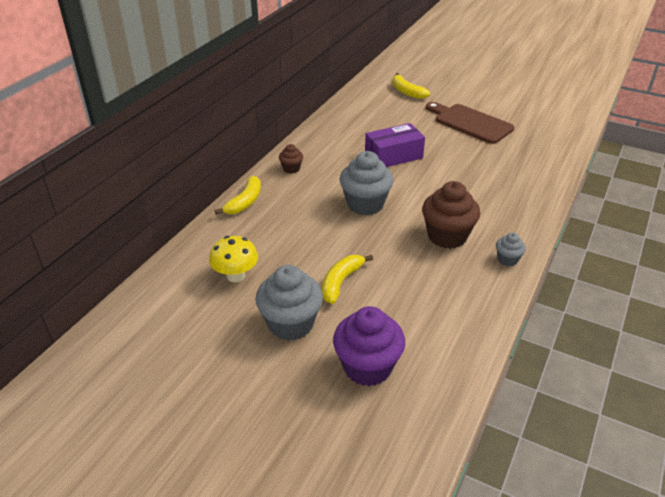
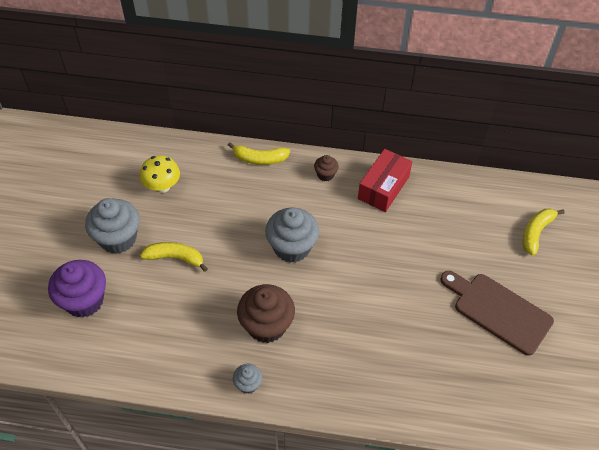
camera: 70 degrees right, 15 degrees up
purple box [365,123,425,167] -> none
brown cutting board [426,102,514,144] -> brown cutting board turned 75 degrees counterclockwise [441,271,554,356]
none -> red box [358,149,412,212]

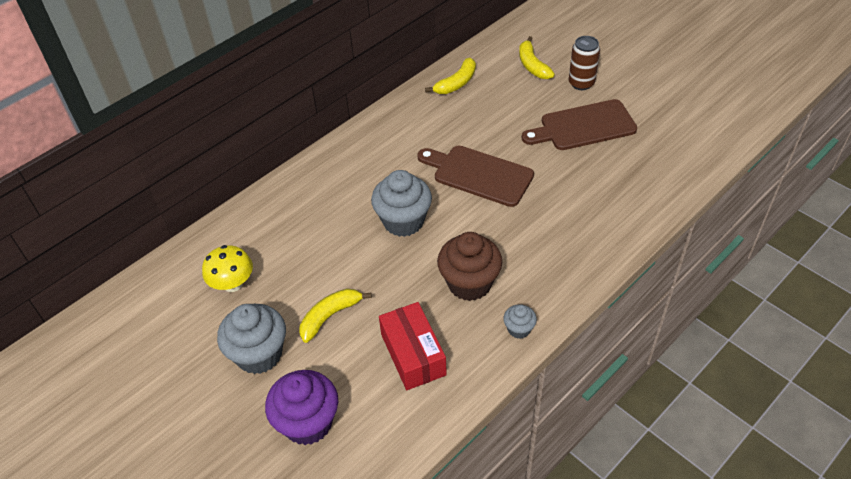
camera: 50 degrees left, 5 degrees down
yellow banana [228,142,290,165] -> yellow banana moved to [425,58,476,94]
brown cupcake [314,155,339,182] -> none
red box [358,149,412,212] -> red box moved to [379,302,447,390]
none -> brown cutting board [417,146,534,207]
none -> brown can [569,36,600,90]

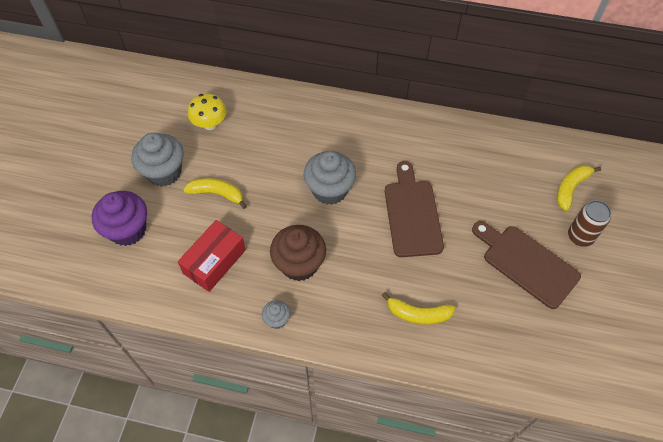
camera: 55 degrees right, 10 degrees up
yellow banana [425,58,476,94] -> yellow banana moved to [381,292,455,325]

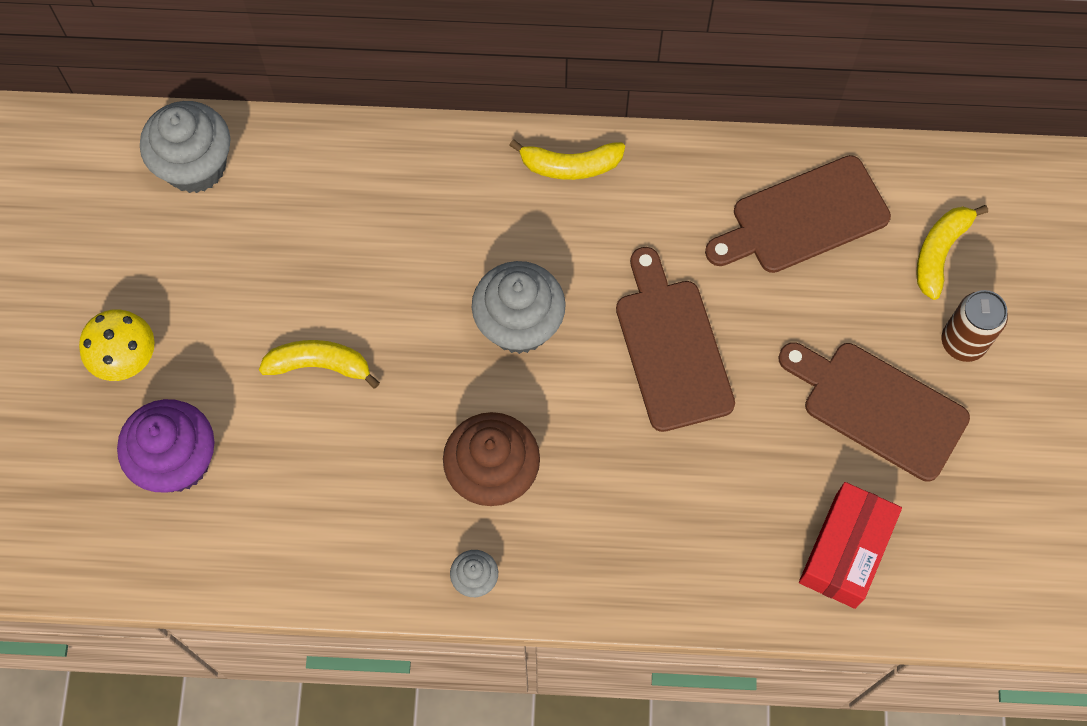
camera: 10 degrees left, 10 degrees up
grey cupcake [131,133,184,187] -> grey cupcake moved to [140,101,231,193]
red box [178,220,246,292] -> red box moved to [799,482,902,609]
yellow mushroom [188,93,226,130] -> yellow mushroom moved to [79,309,155,381]
yellow banana [381,292,455,325] -> yellow banana moved to [509,140,625,180]
none -> brown cutting board [705,155,891,273]

